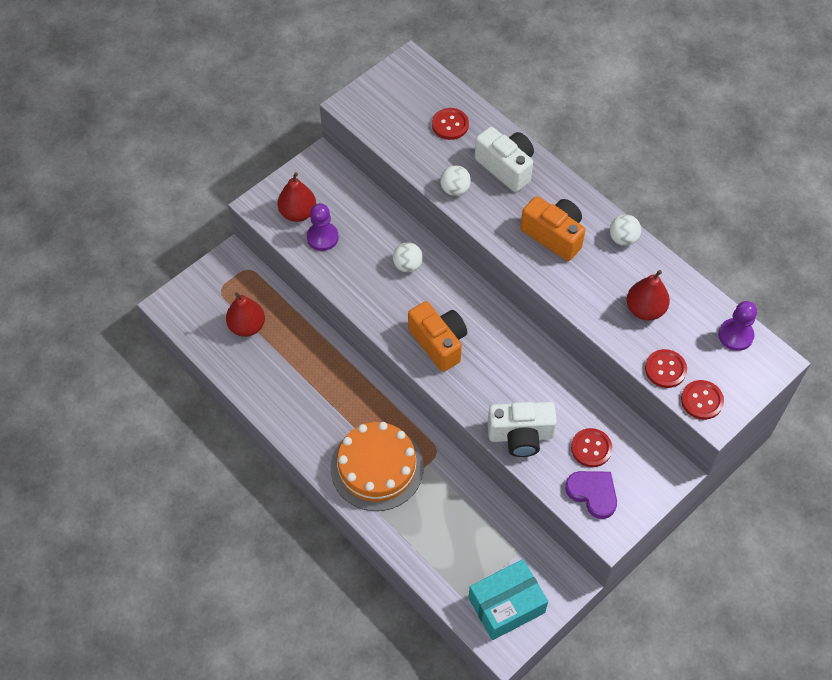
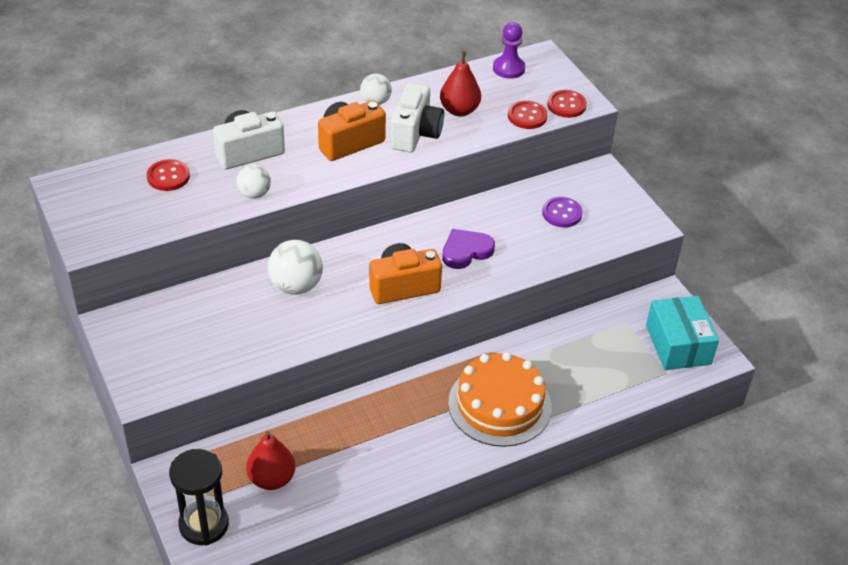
camera: 75 degrees left, 15 degrees down
red pear [277,172,316,222] -> none
purple pawn [307,203,339,251] -> none
white ball [393,242,423,272] -> white ball [268,240,323,295], size x1.59
white camera [487,402,557,457] -> white camera moved to [390,83,444,152]
purple heart [565,471,617,519] -> purple heart moved to [442,229,495,269]
red button [571,428,612,467] -> purple button [542,197,583,227]
none -> black hourglass [169,449,229,546]

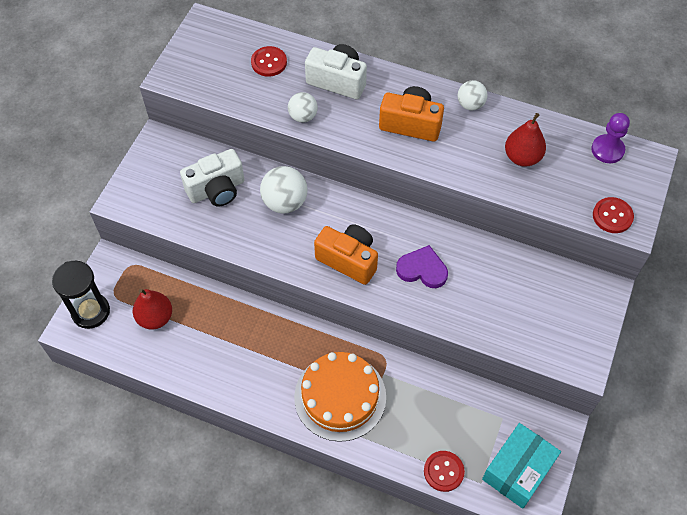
camera: 50 degrees right, 15 degrees up
white camera [390,83,444,152] -> white camera moved to [180,149,245,206]
red button [508,101,548,129] -> red button moved to [424,451,465,492]
purple button [542,197,583,227] -> none

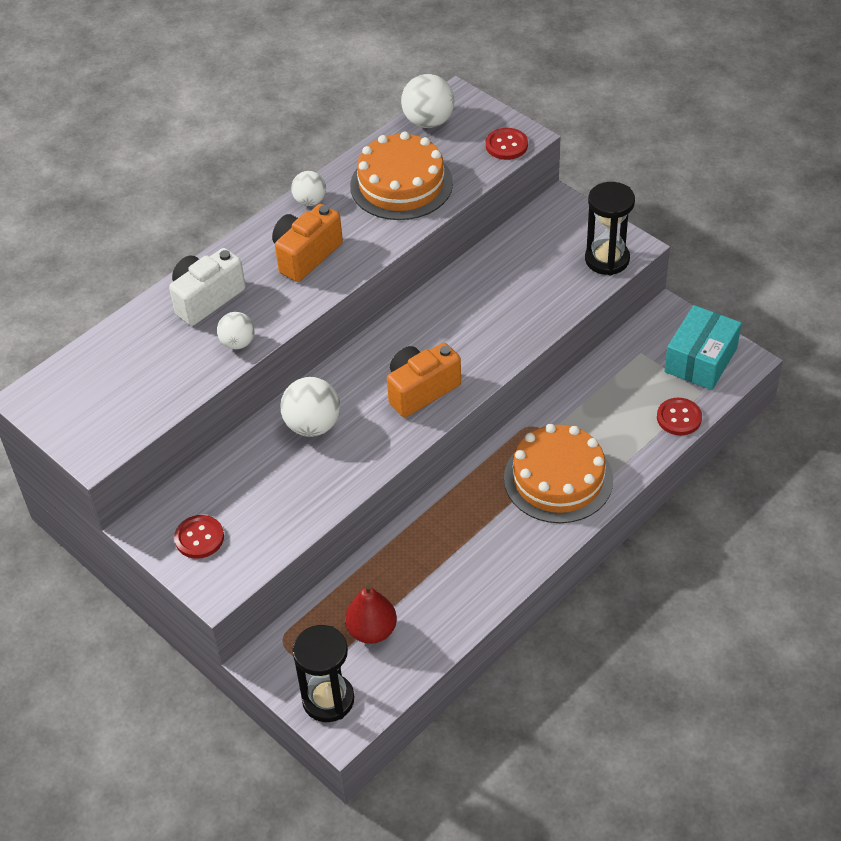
camera: 65 degrees left, 10 degrees down
white camera [180,149,245,206] -> none
red button [251,46,287,77] -> red button moved to [174,515,224,559]
purple heart [396,245,448,288] -> none
turquoise box [482,423,561,509] -> turquoise box turned 60 degrees clockwise [664,305,742,390]
red pear [505,113,546,167] -> orange cake [350,132,453,220]
purple pawn [591,113,630,163] -> white ball [401,74,454,128]
none -> black hourglass [585,182,635,275]

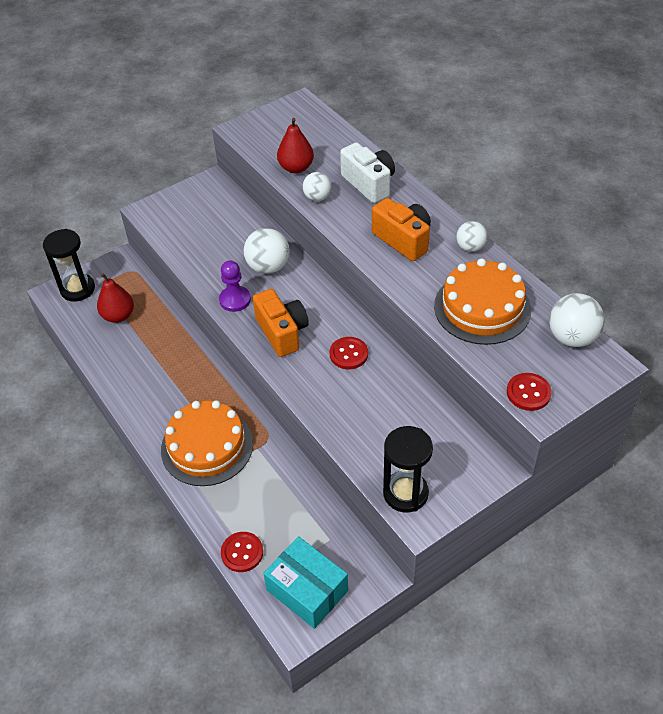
camera: 100 degrees right, 0 degrees up
red button [174,515,224,559] -> red button moved to [329,337,368,369]
none -> purple pawn [219,261,251,312]
none -> red pear [277,118,314,173]

